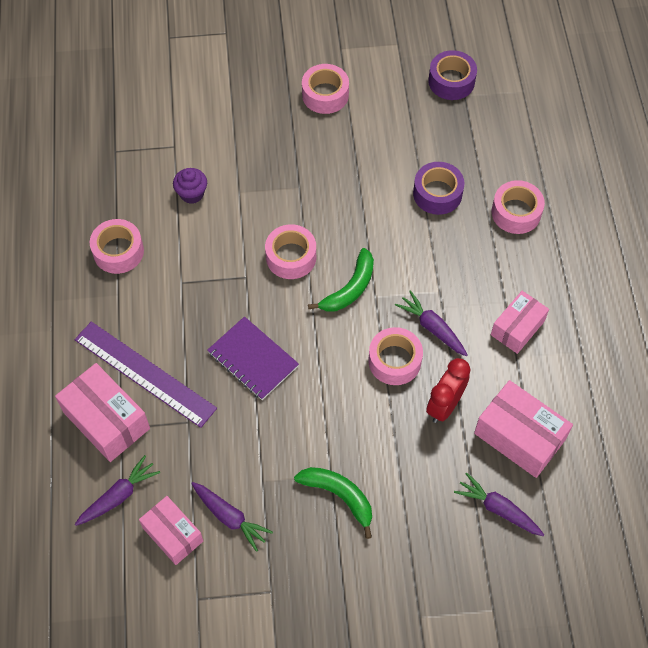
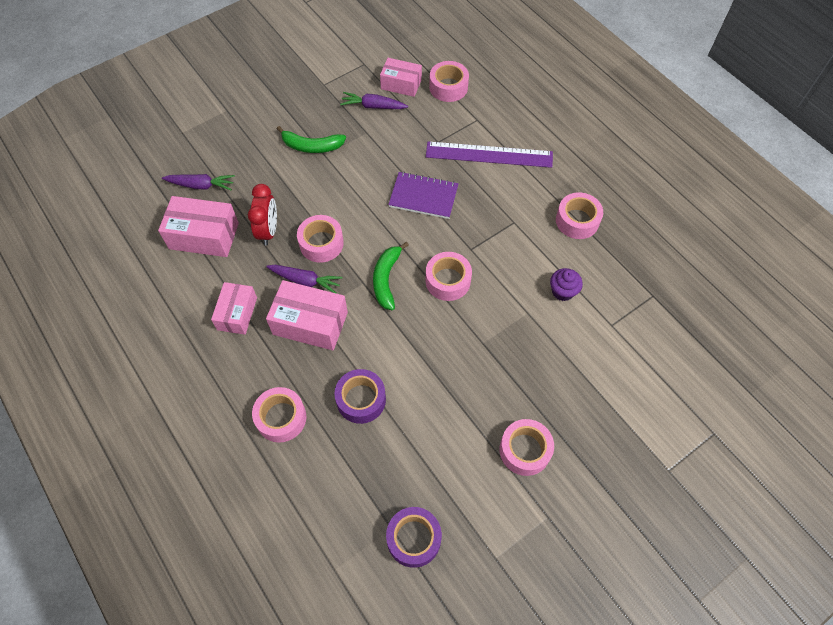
camera: 150 degrees right, 0 degrees up
pink box [55,363,150,462] -> pink box moved to [266,280,348,350]
purple carrot [75,455,160,526] -> pink tape [429,61,469,102]

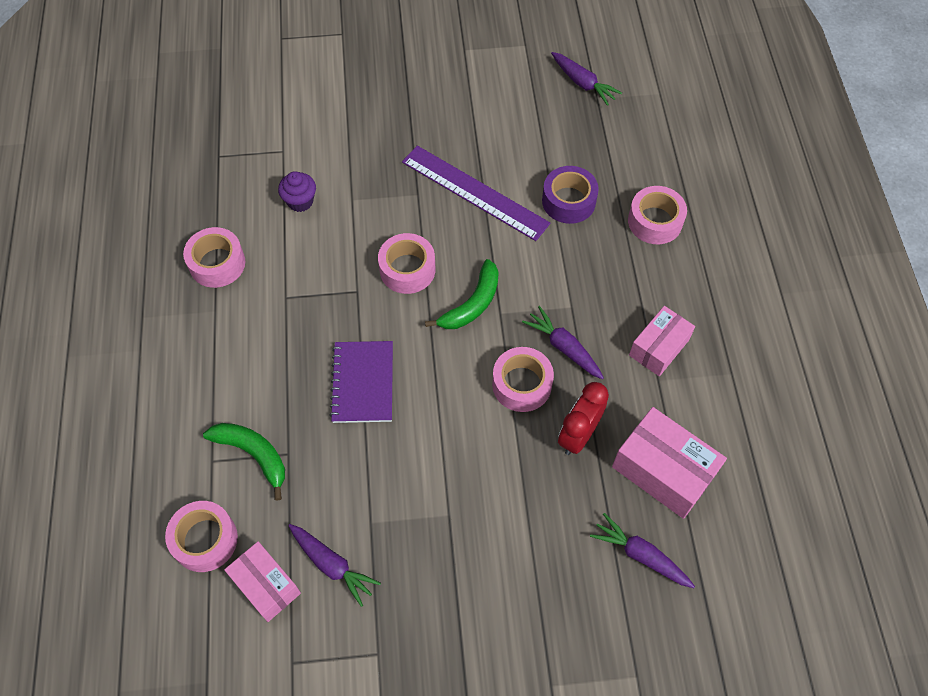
camera: 150 degrees left, 0 degrees up
pink box [266,280,348,350] -> none
green banana [277,126,346,153] -> green banana moved to [203,423,285,501]
purple tape [386,507,442,568] -> purple carrot [551,52,622,106]
purple notebook [388,172,459,219] -> purple notebook turned 45 degrees clockwise [329,341,393,423]
purple ruler [426,141,553,168] -> purple ruler moved to [402,146,551,241]
pink tape [499,419,554,476] -> none

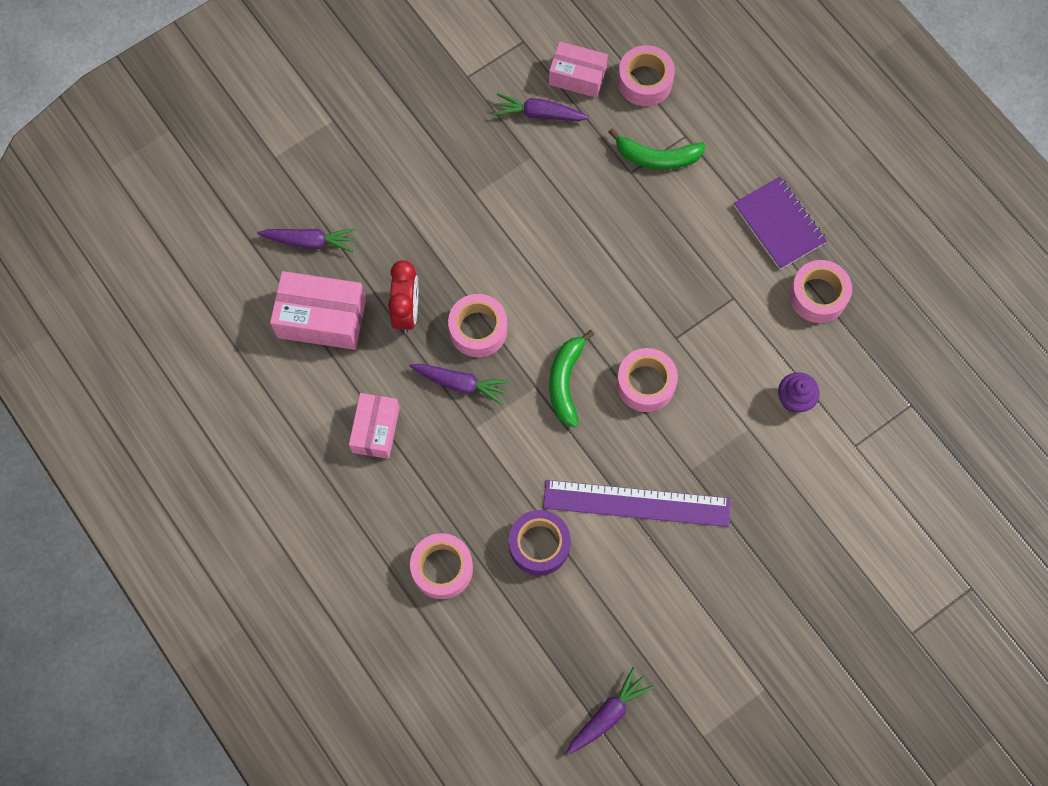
camera: 150 degrees right, 10 degrees up
purple notebook [329,341,393,423] -> purple notebook moved to [734,177,827,270]
purple carrot [551,52,622,106] -> purple carrot turned 120 degrees clockwise [566,667,654,755]

